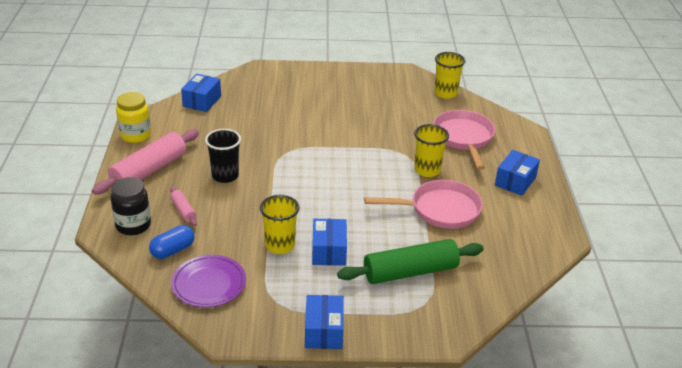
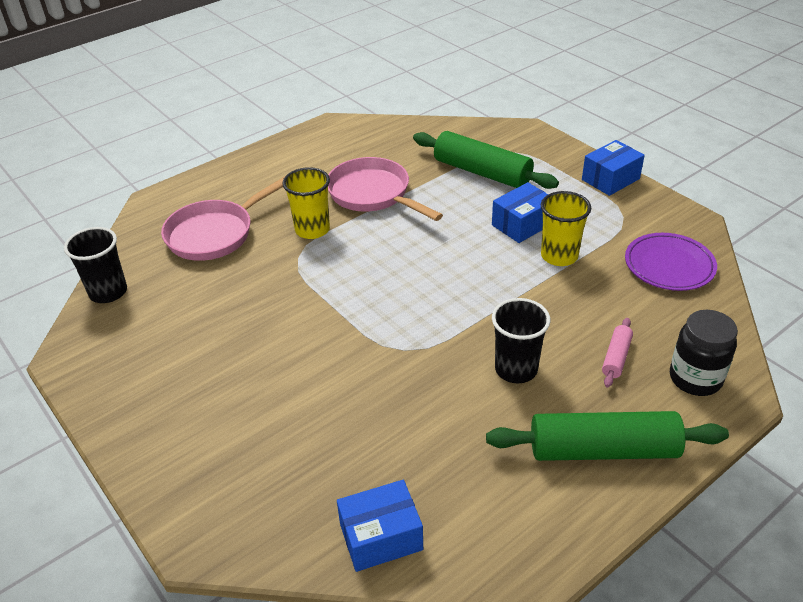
camera: 125 degrees left, 5 degrees up
pink rolling pin [92,129,199,195] -> green rolling pin [486,411,729,461]
yellow jar [116,92,151,143] -> none
blue capsule [149,225,195,259] -> none
yellow cup [435,52,466,99] -> black cup [64,227,127,303]
blue box [495,150,540,196] -> none

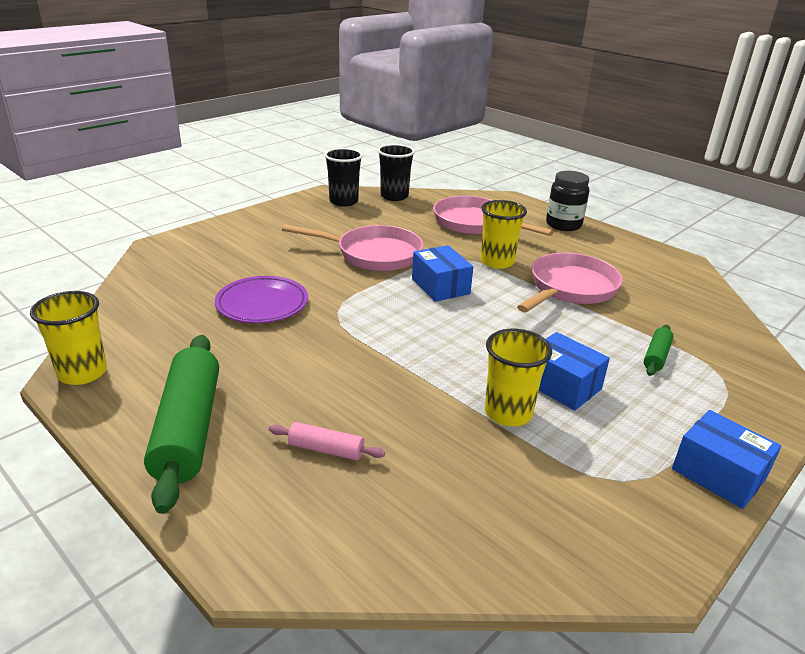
camera: 80 degrees right, 10 degrees down
blue box [337,480,423,572] -> blue box moved to [412,245,473,302]
green rolling pin [413,131,559,189] -> green rolling pin [644,325,673,376], size x0.46
black cup [492,298,550,383] -> black cup moved to [324,148,363,207]
purple plate [625,233,717,291] -> purple plate moved to [215,276,308,323]
black jar [670,310,738,396] -> black jar moved to [546,171,589,231]
none -> yellow cup [30,291,107,385]
none -> pink pan [282,224,424,271]

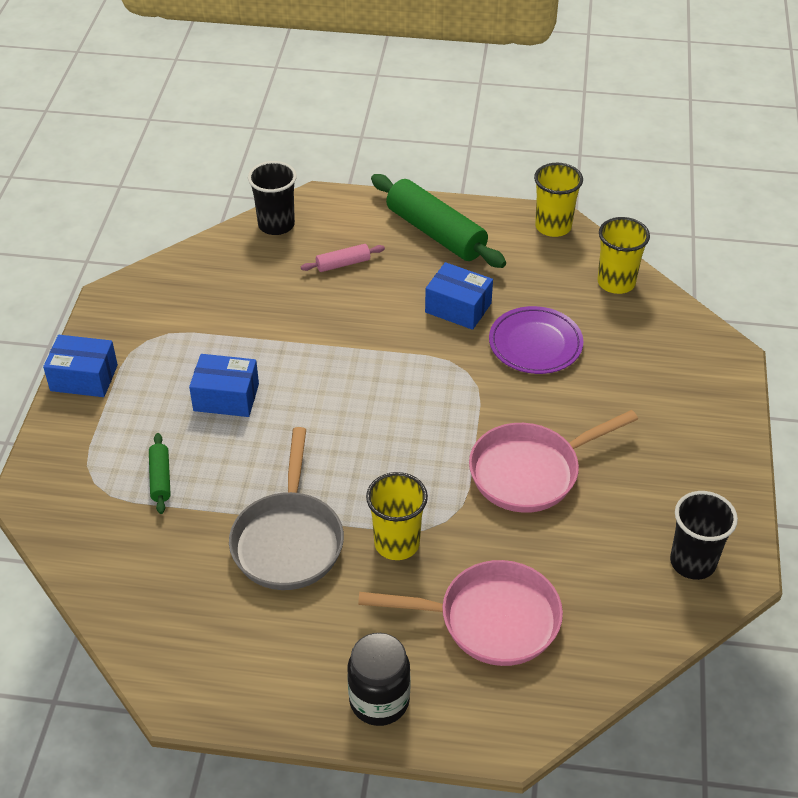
camera: 145 degrees right, 15 degrees up
black cup [378,144,415,201] -> black cup moved to [248,161,297,235]
blue box [412,245,473,302] -> blue box moved to [425,262,493,330]
yellow cup [485,329,552,426] -> yellow cup moved to [597,217,650,294]
pink pan [517,253,623,312] -> grey pan [229,427,344,590]

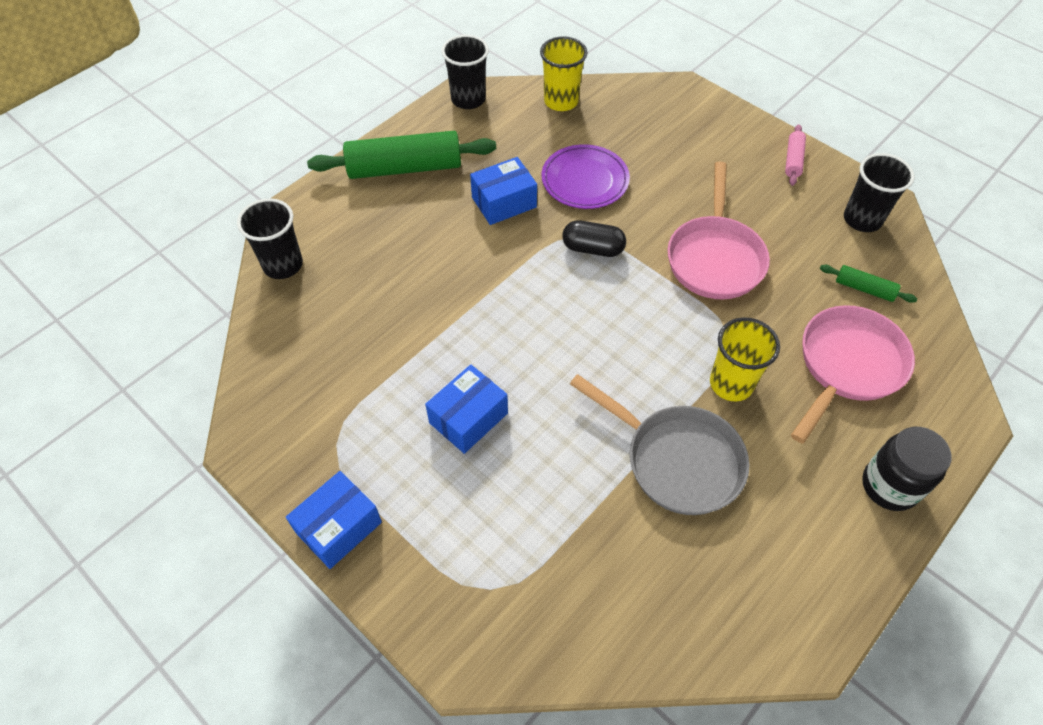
camera: 55 degrees left, 10 degrees up
green rolling pin [149,433,171,514] -> green rolling pin moved to [820,265,917,303]
pink rolling pin [301,244,385,272] -> pink rolling pin moved to [785,124,806,186]
yellow cup [534,163,583,237] -> black cup [441,35,489,109]
none -> black capsule [562,220,626,257]

